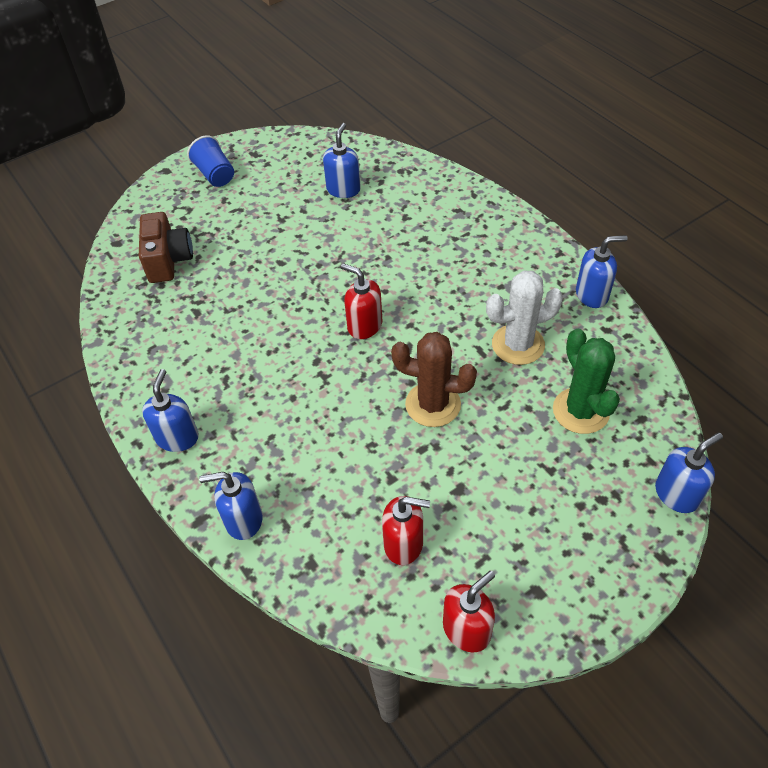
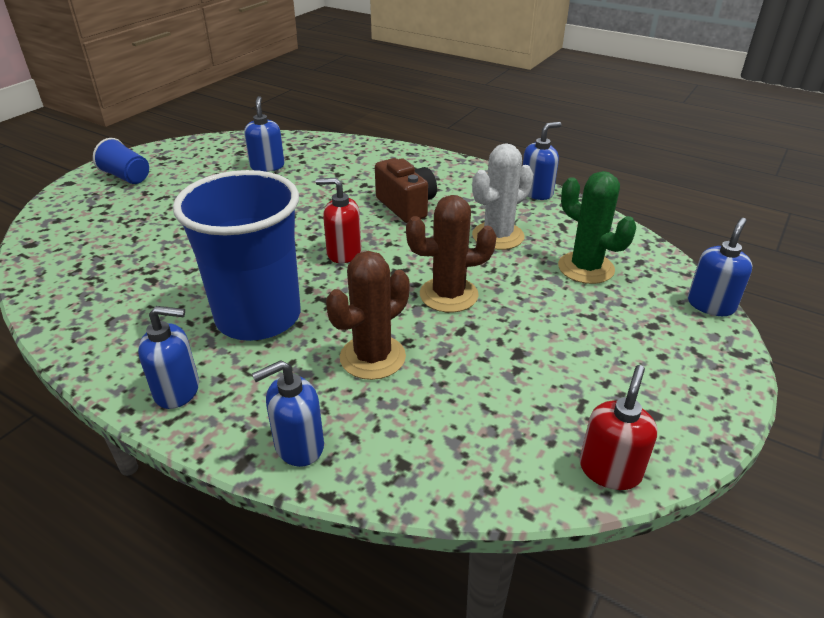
camera: 25 degrees left, 15 degrees down
brown camera [139,212,193,283] -> brown camera moved to [375,158,437,223]
blue soap dispenser [142,369,199,452] -> blue soap dispenser turned 105 degrees clockwise [138,306,199,409]
red soap dispenser [382,496,430,565] -> none
none -> blue cup [173,170,300,341]
none -> brown cactus [326,251,410,380]

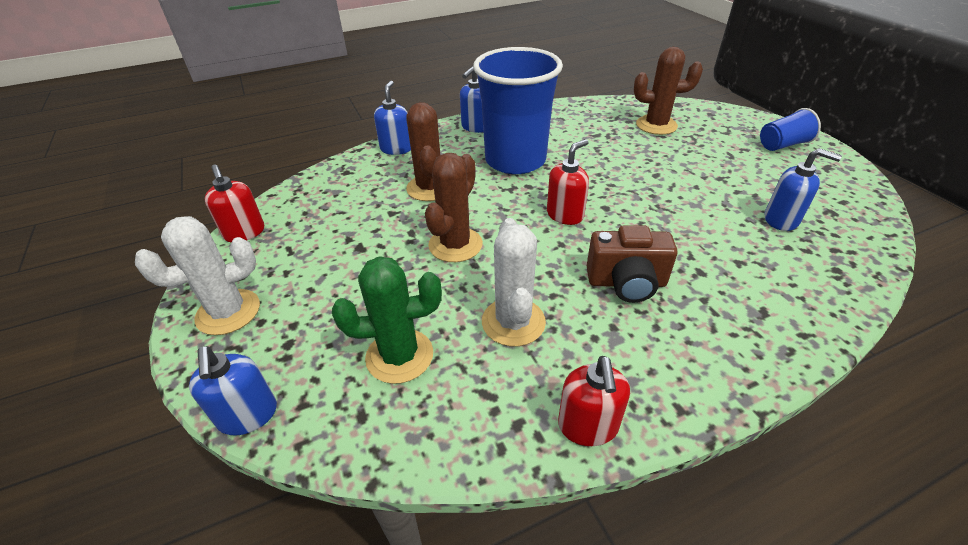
camera: 125 degrees right, 5 degrees up
blue soap dispenser [523,122,562,200] -> red soap dispenser [558,356,630,446]
none -> white cactus [135,216,260,335]
none -> brown cactus [634,47,703,135]

